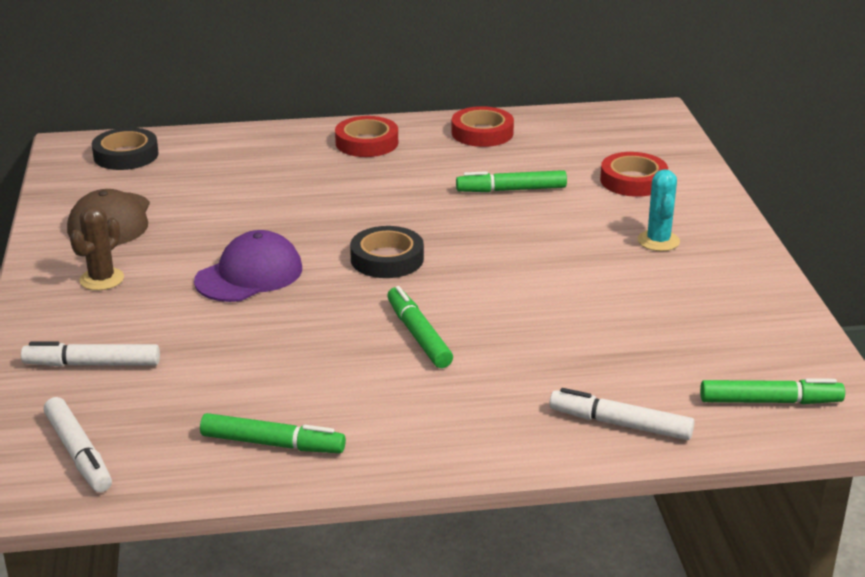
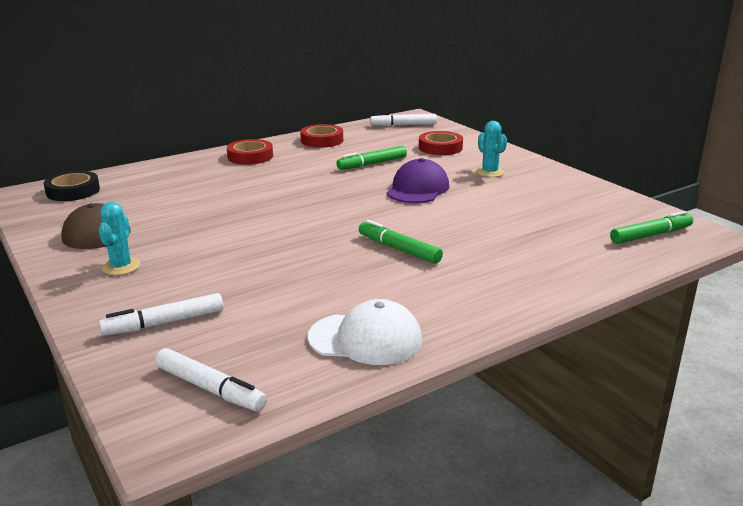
camera: 25 degrees left, 5 degrees down
brown cactus [70,205,124,290] -> turquoise cactus [98,202,140,275]
purple cap [194,230,302,302] -> purple cap moved to [387,158,449,203]
green marker [200,413,346,453] -> white cap [307,299,422,365]
black tape [350,226,424,278] -> none
white marker [549,388,694,440] -> white marker moved to [370,113,437,126]

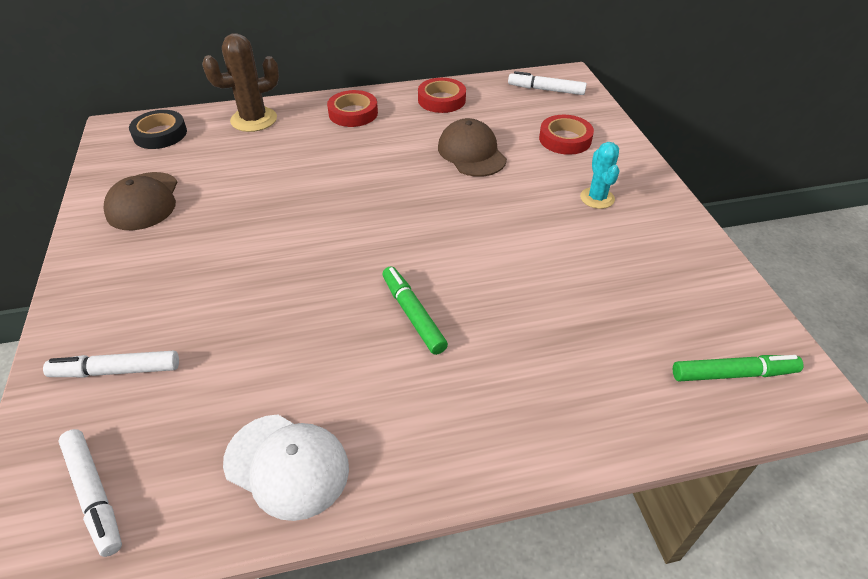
camera: 20 degrees right, 20 degrees up
turquoise cactus [98,202,140,275] -> none
green marker [336,146,407,170] -> brown cap [438,118,507,177]
purple cap [387,158,449,203] -> none
none -> brown cactus [202,33,279,132]

